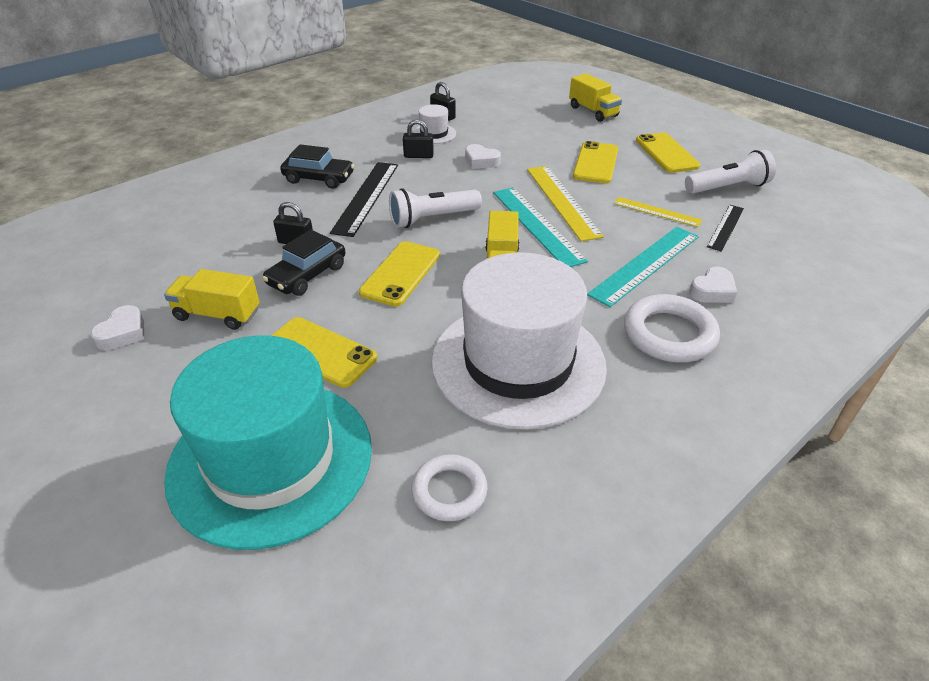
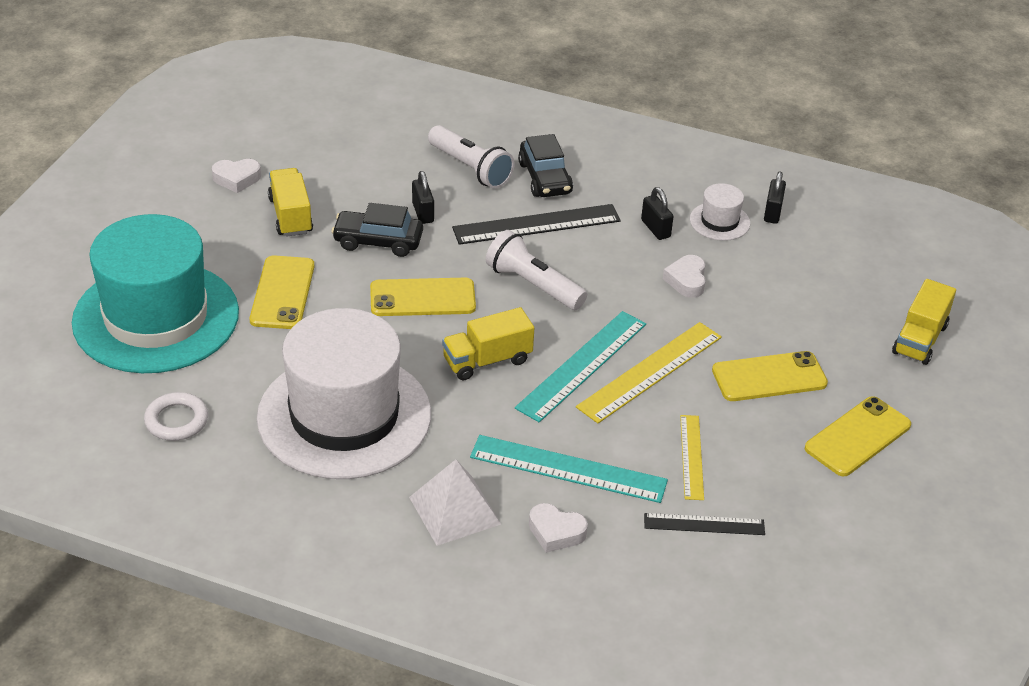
camera: 60 degrees right, 0 degrees up
white ring [624,294,720,362] -> white pyramid [409,460,501,546]
white flashlight [685,150,776,194] -> white flashlight moved to [428,125,515,189]

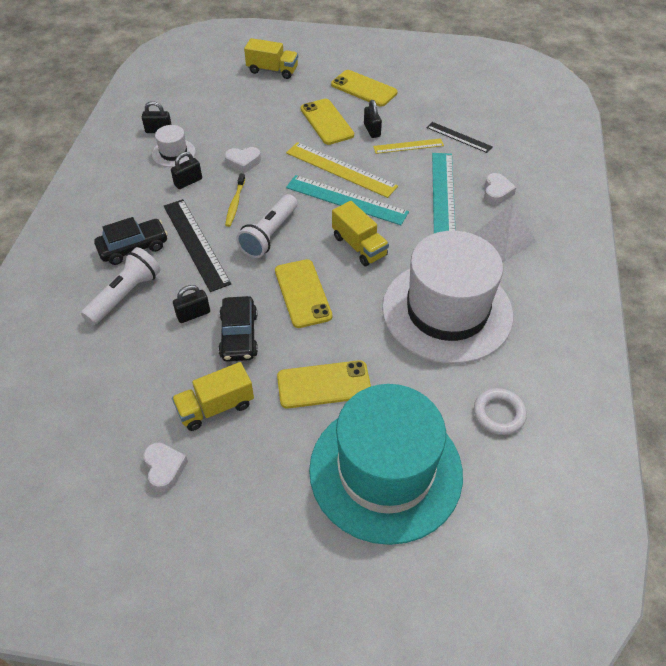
camera: 100 degrees left, 10 degrees up
black ruler [644,513,765,535] -> black ruler turned 45 degrees counterclockwise [427,122,493,153]
none -> yellow toothbrush [225,174,245,227]
none -> black padlock [364,100,382,138]

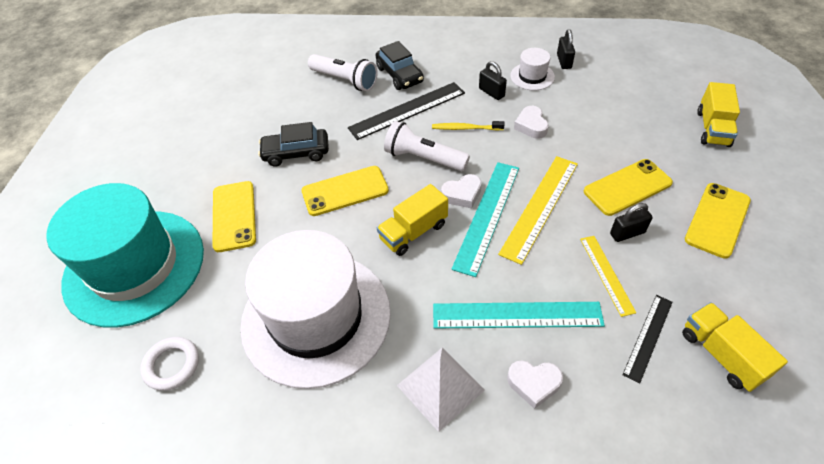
camera: 90 degrees right, 0 degrees up
white heart [143,443,188,492] -> white heart moved to [441,174,482,209]
yellow truck [172,362,254,431] -> yellow truck moved to [682,302,788,392]
black padlock [173,285,210,323] -> none

